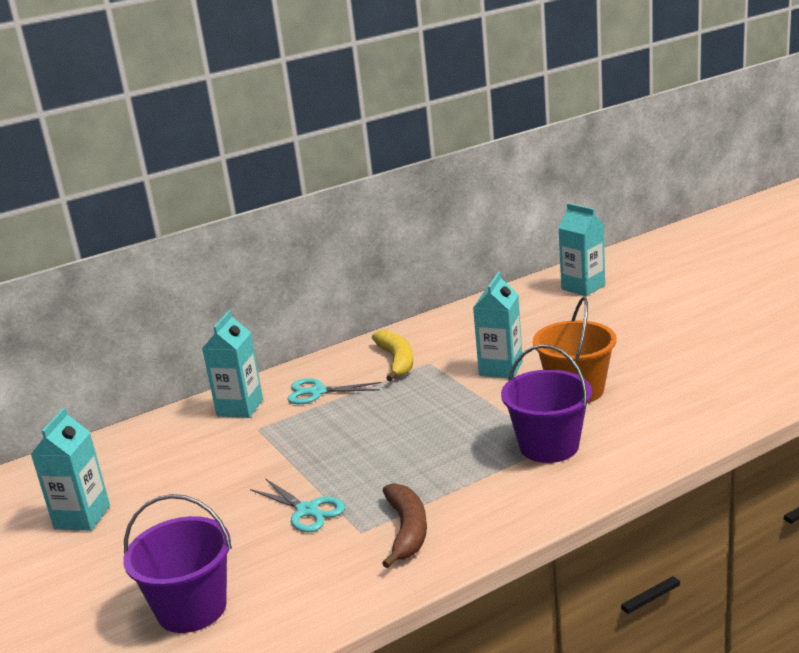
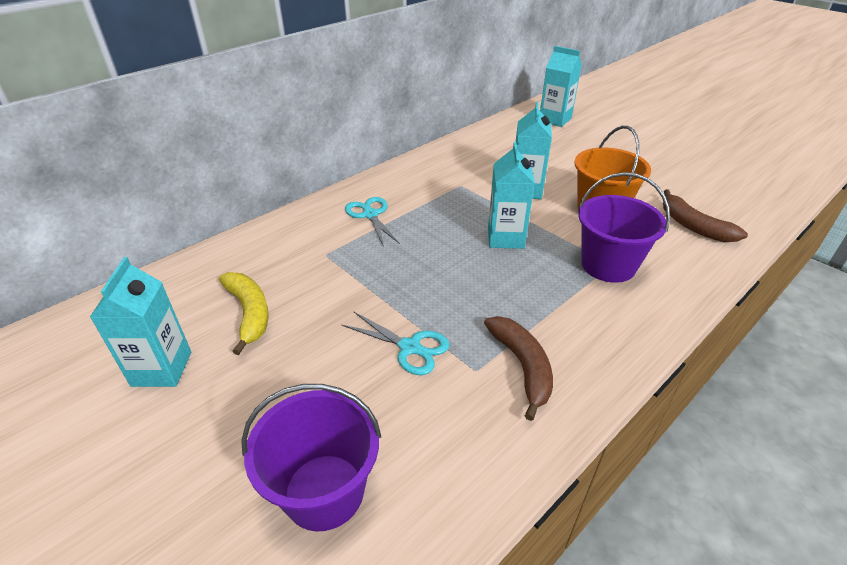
camera: 15 degrees left, 15 degrees up
turquoise carton [202,310,263,418] -> turquoise carton moved to [488,142,535,249]
turquoise scissors [287,378,381,404] -> turquoise scissors turned 75 degrees clockwise [345,197,400,247]
yellow banana [372,330,413,381] -> yellow banana moved to [219,272,269,355]
none -> brown banana [663,189,748,242]

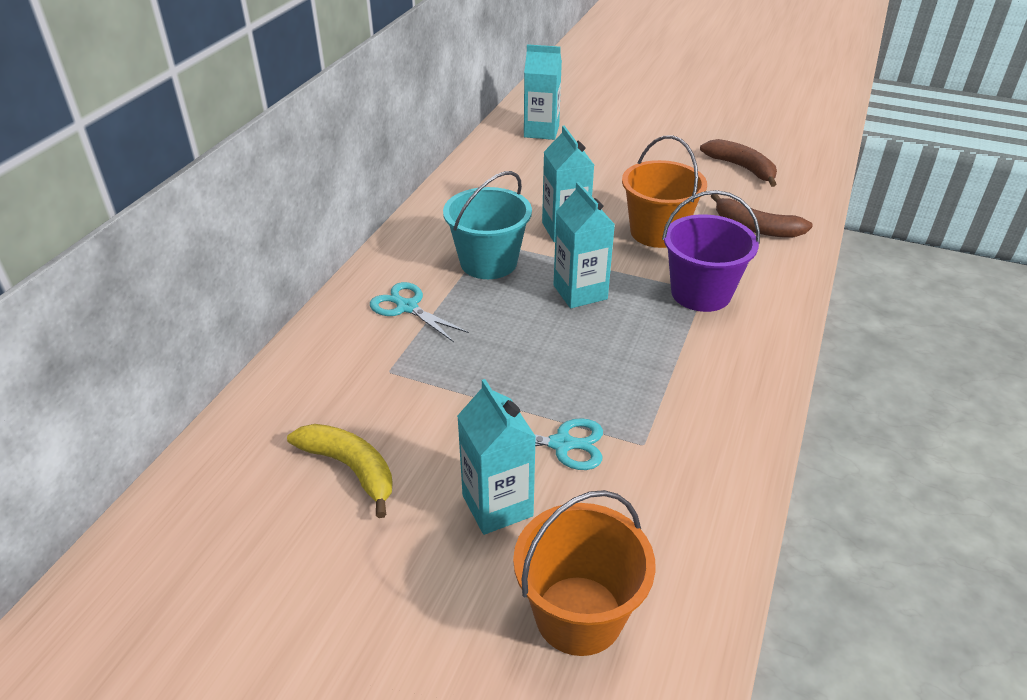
camera: 25 degrees left, 0 degrees up
turquoise carton [90,257,191,387] -> turquoise carton moved to [457,379,536,535]
purple bucket [241,384,381,531] -> orange bucket [513,490,656,656]
brown banana [484,316,553,421] -> brown banana moved to [700,139,777,187]
none -> turquoise bucket [443,171,532,279]

